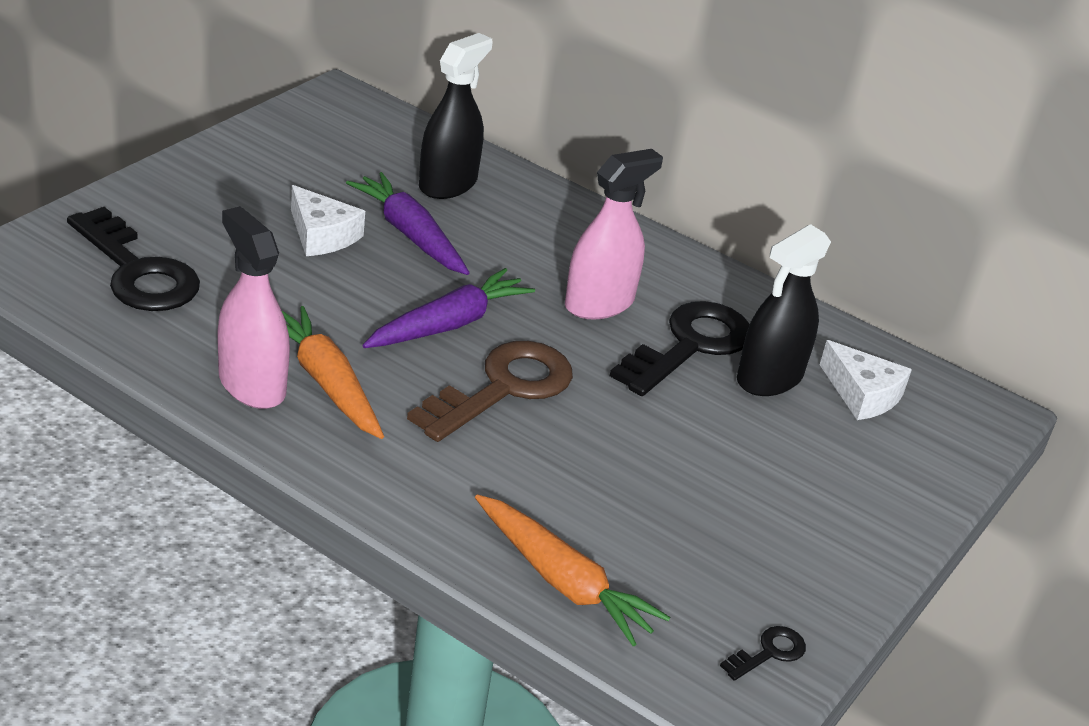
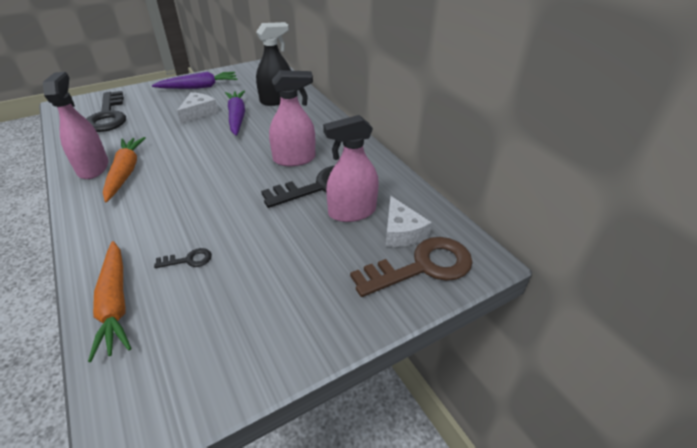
camera: 30 degrees right, 5 degrees up
white cheese [291,185,365,256] -> white cheese turned 135 degrees counterclockwise [177,92,218,124]
purple carrot [363,268,535,348] -> purple carrot moved to [152,71,237,89]
brown key [407,341,573,442] -> brown key moved to [350,237,473,297]
black key [720,626,806,681] -> black key moved to [154,248,212,268]
black spray bottle [737,224,831,396] -> pink spray bottle [323,115,379,222]

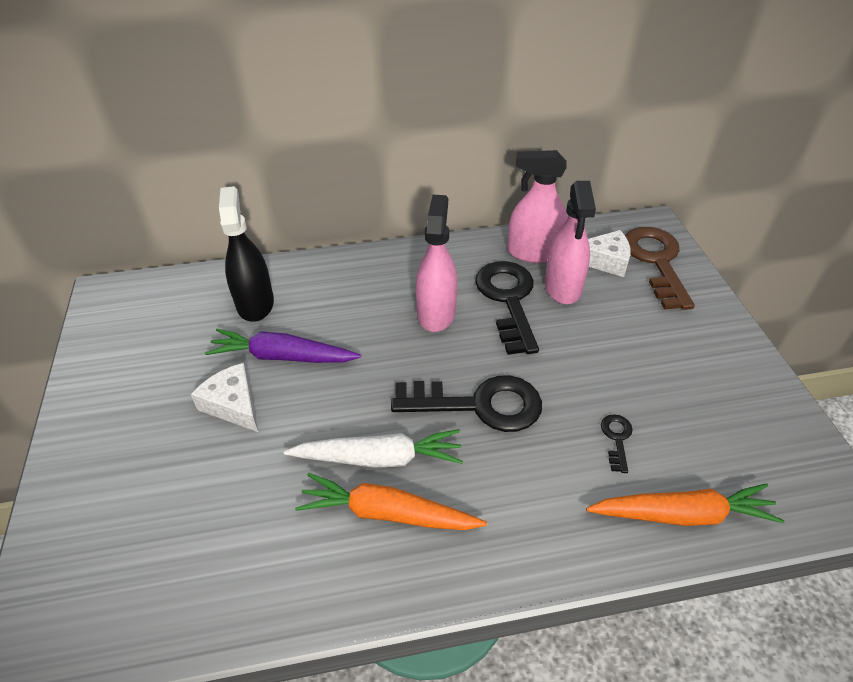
camera: 70 degrees left, 5 degrees up
pink spray bottle [43,72,108,179] -> pink spray bottle moved to [508,150,568,263]
black key [87,91,126,132] -> black key moved to [391,375,542,432]
purple carrot [152,71,237,89] -> none
none -> white carrot [284,429,463,468]

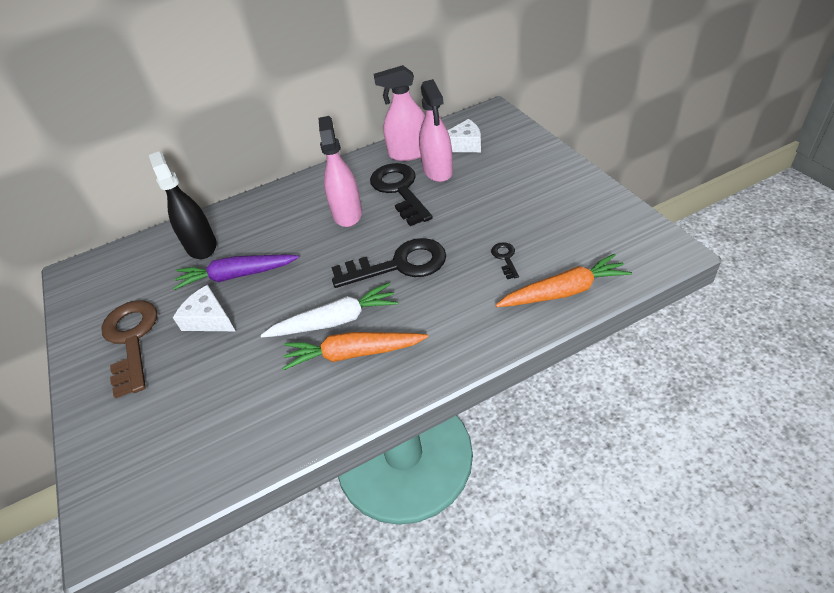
camera: 10 degrees left, 0 degrees up
brown key [625,227,695,310] -> brown key moved to [101,300,157,398]

